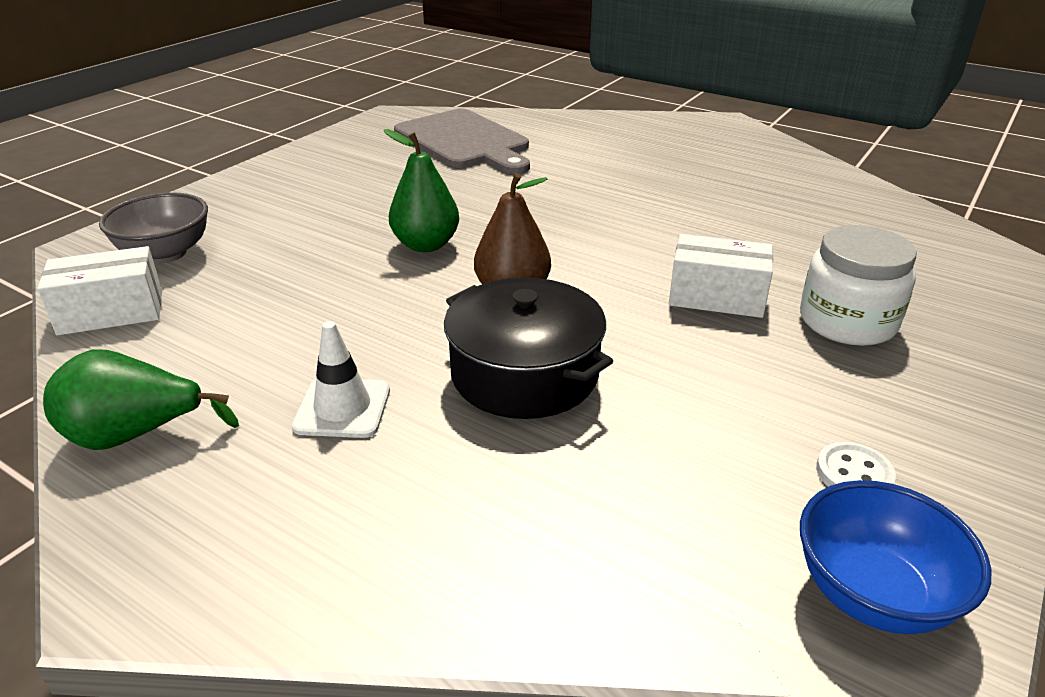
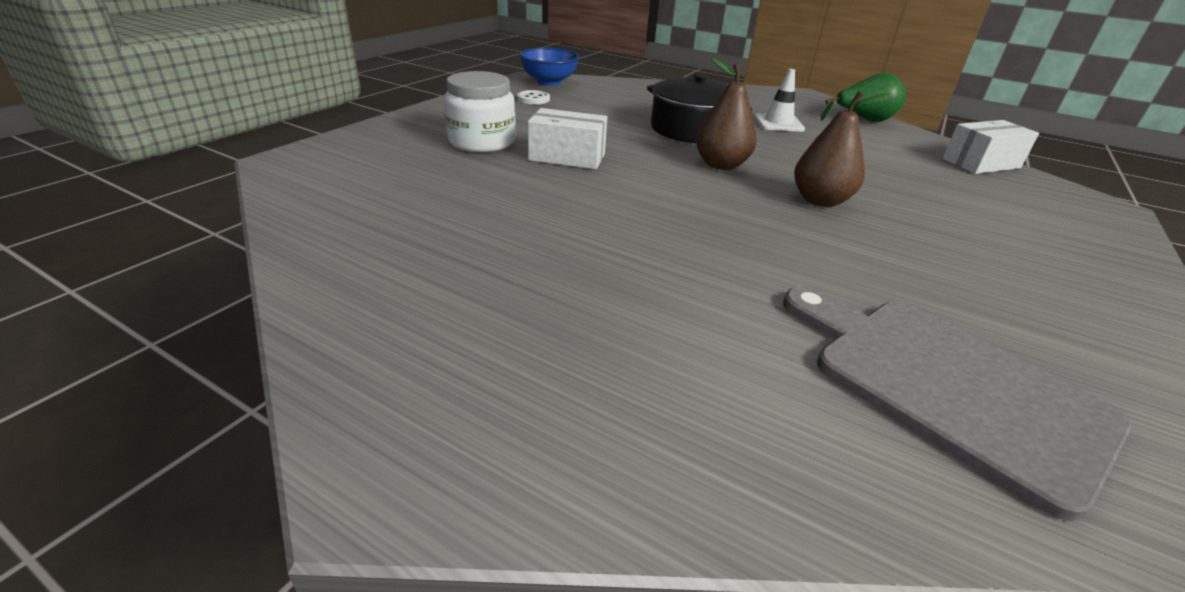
camera: 175 degrees right, 0 degrees up
grey bowl [99,192,208,264] -> none
green pear [384,129,459,252] -> brown pear [794,91,891,207]

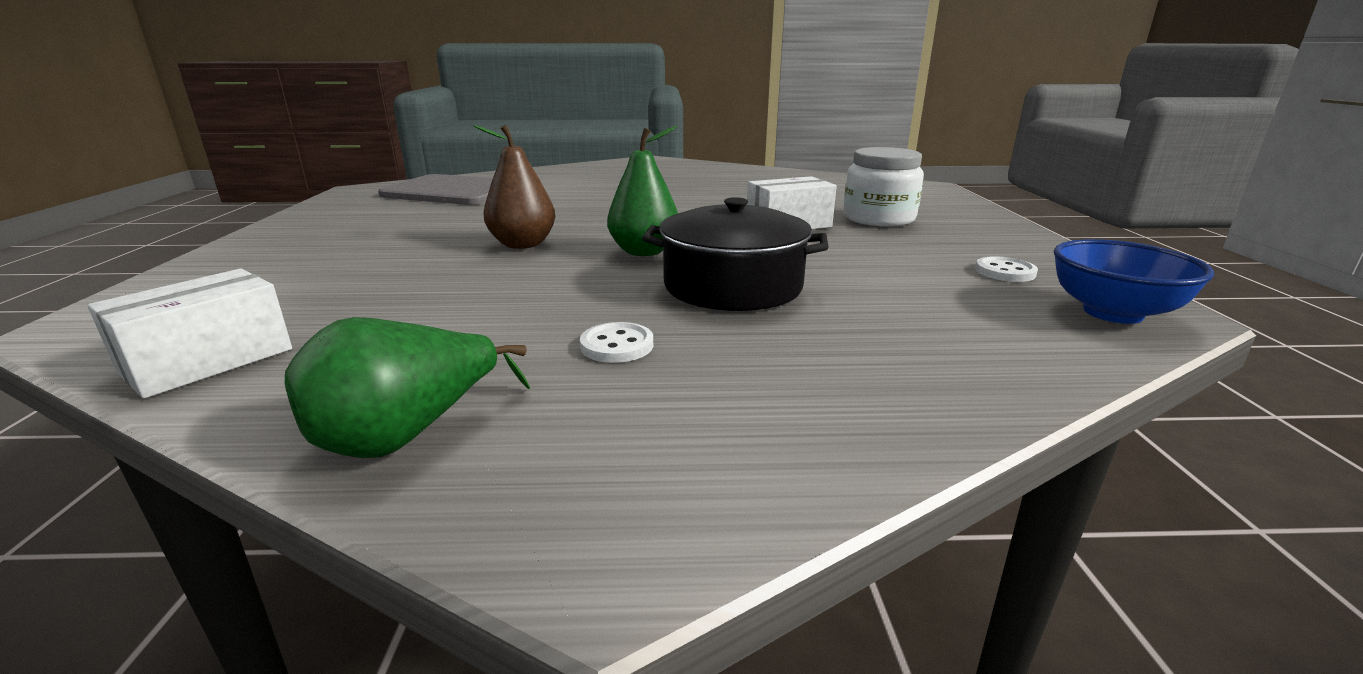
camera: 150 degrees right, 10 degrees down
brown pear [696,58,757,170] -> green pear [607,126,678,256]
white traffic cone [754,69,805,132] -> white button [580,322,653,363]

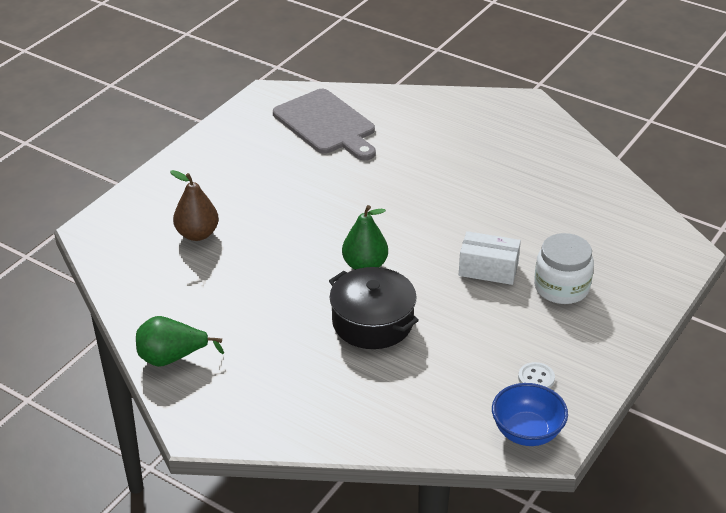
camera: 35 degrees right, 15 degrees up
white box [88,268,292,399] -> none
brown pear [473,125,555,249] -> brown pear moved to [170,170,219,241]
white button [580,322,653,363] -> none

